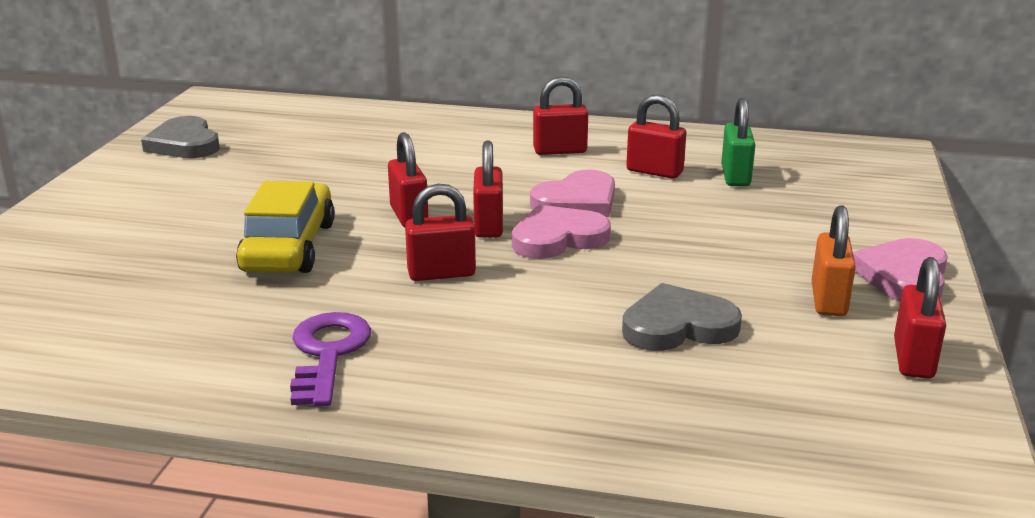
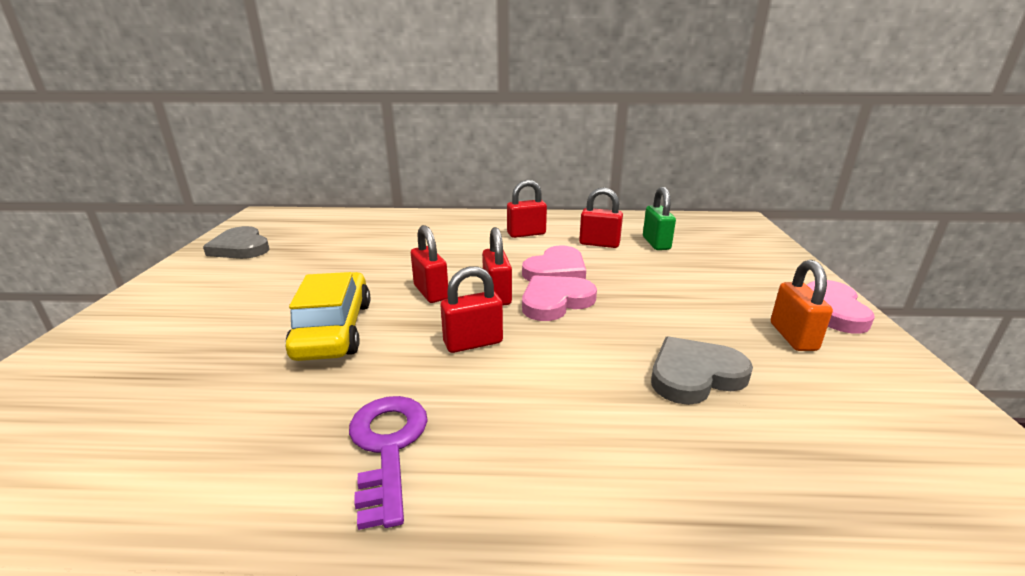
camera: 10 degrees left, 0 degrees up
red padlock [894,257,946,379] -> none

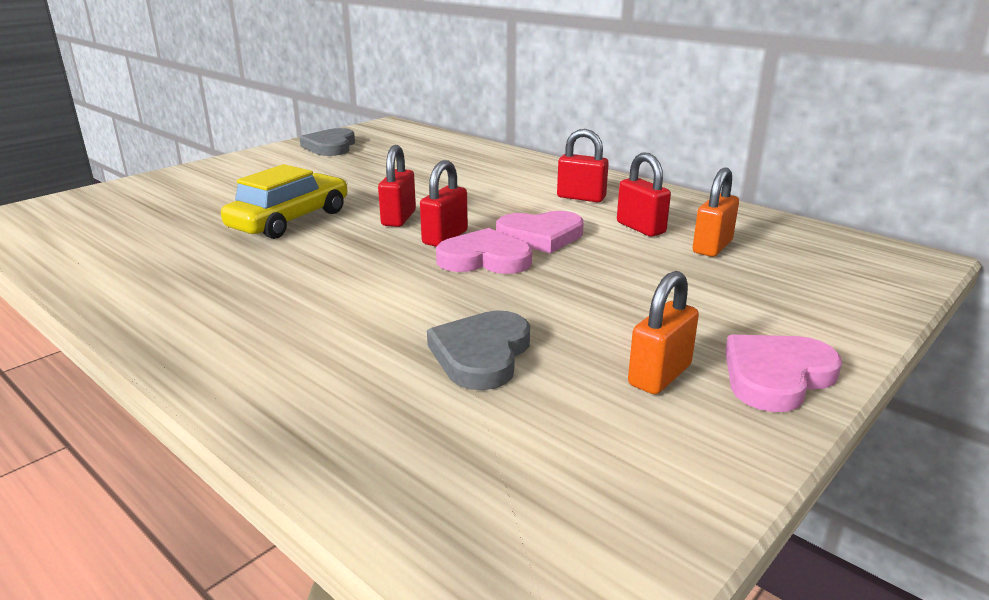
camera: 40 degrees right, 0 degrees up
purple key [349,396,428,530] -> none
red padlock [441,266,503,353] -> none
green padlock [643,187,676,250] -> orange padlock [693,167,739,257]
grey heart [651,336,753,405] -> grey heart turned 90 degrees counterclockwise [427,310,530,390]

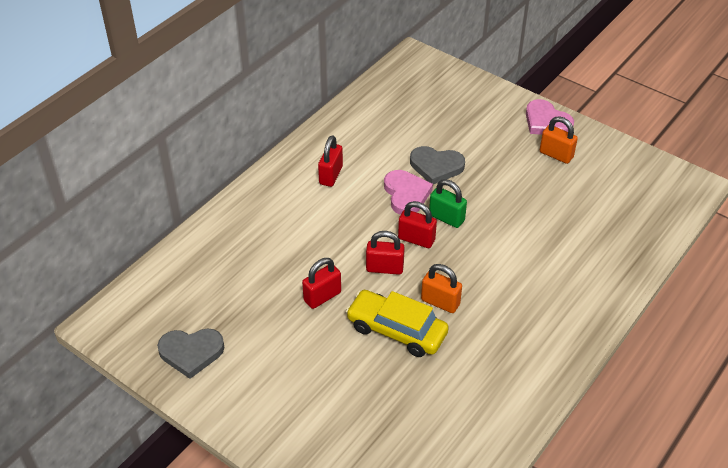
camera: 95 degrees left, 20 degrees up
grey heart [427,310,530,390] -> grey heart moved to [410,146,465,184]
pink heart [436,228,532,274] -> green padlock [429,179,467,228]
red padlock [617,153,671,237] -> red padlock moved to [302,258,341,309]
orange padlock [693,167,739,257] -> orange padlock moved to [421,264,462,313]

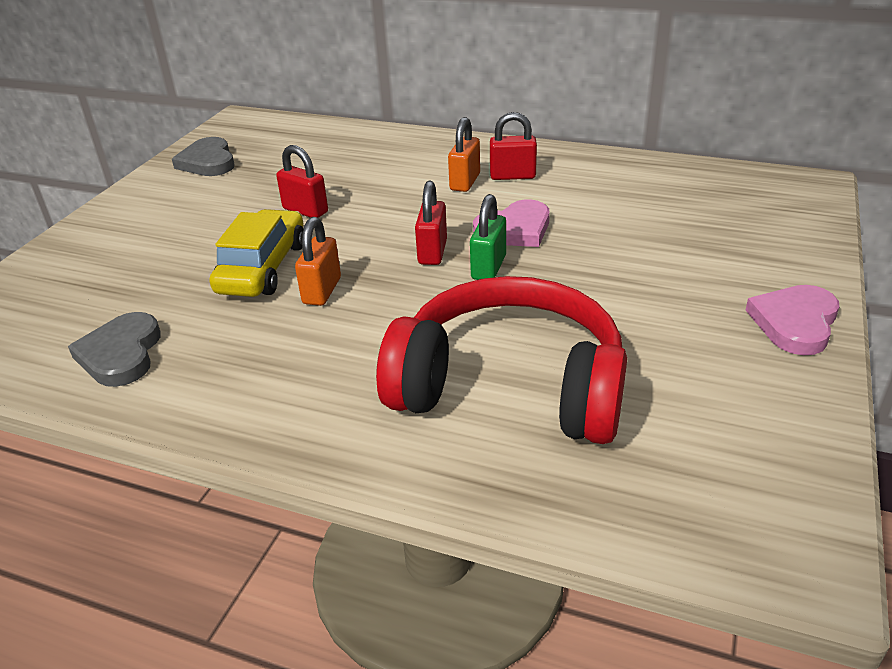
camera: 75 degrees right, 10 degrees down
red padlock [366,231,405,275] -> none
grey heart [410,146,465,184] -> grey heart moved to [68,312,161,387]
orange padlock [540,116,578,164] -> orange padlock moved to [448,117,480,192]
none -> red headphones [376,276,627,444]

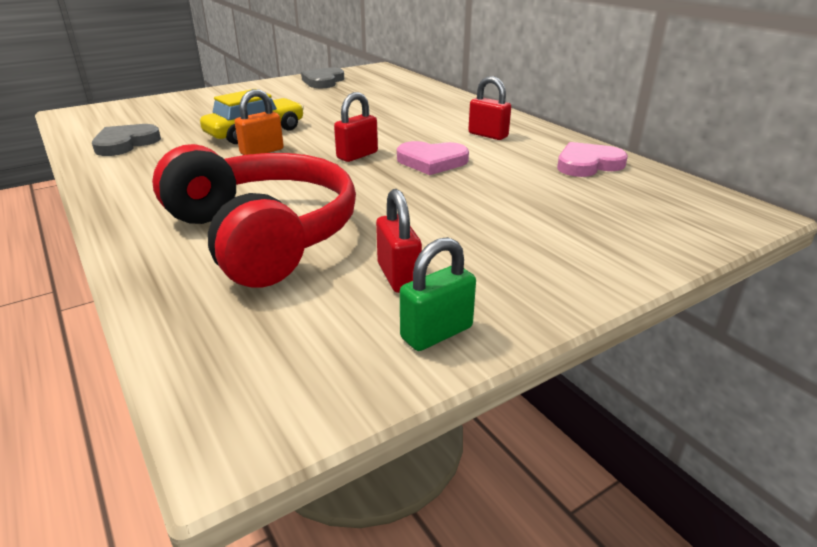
camera: 35 degrees right, 5 degrees down
red padlock [276,145,328,218] -> red padlock moved to [376,189,422,293]
orange padlock [448,117,480,192] -> none
green padlock [470,194,506,280] -> green padlock moved to [400,237,476,351]
pink heart [745,285,840,355] -> pink heart moved to [557,142,628,177]

